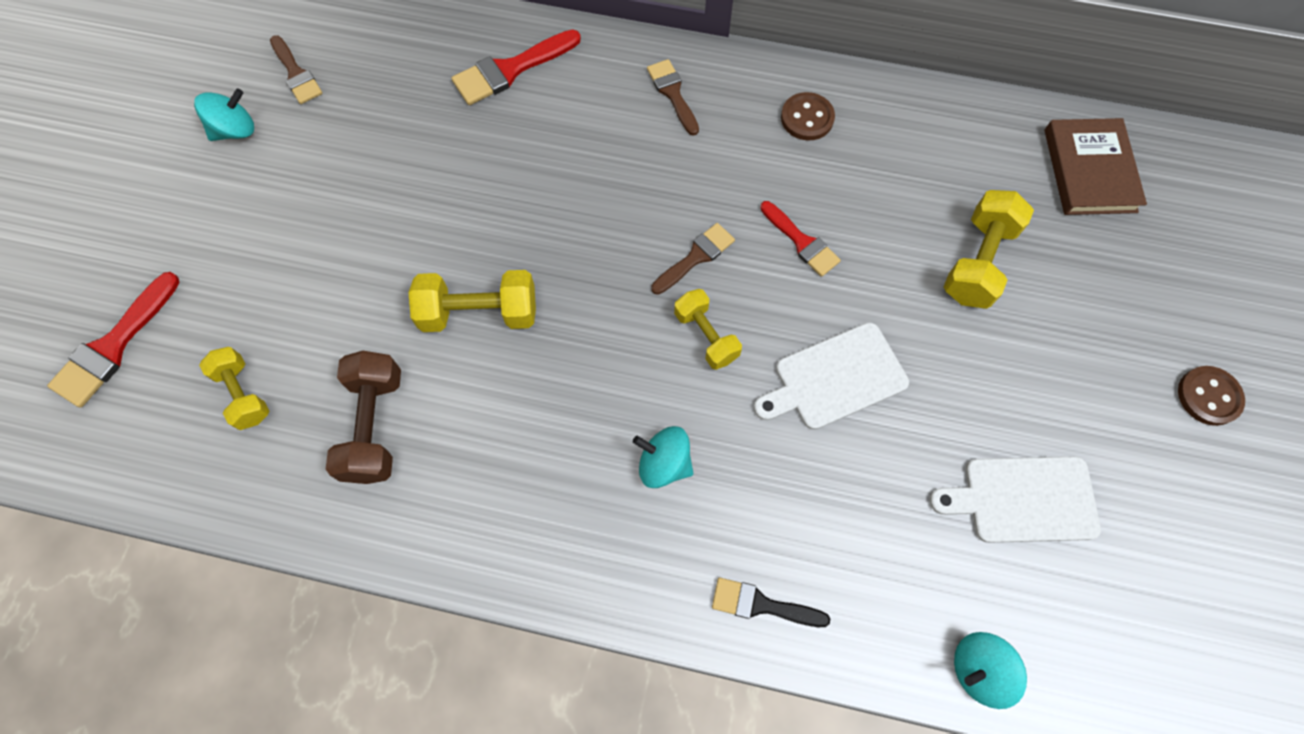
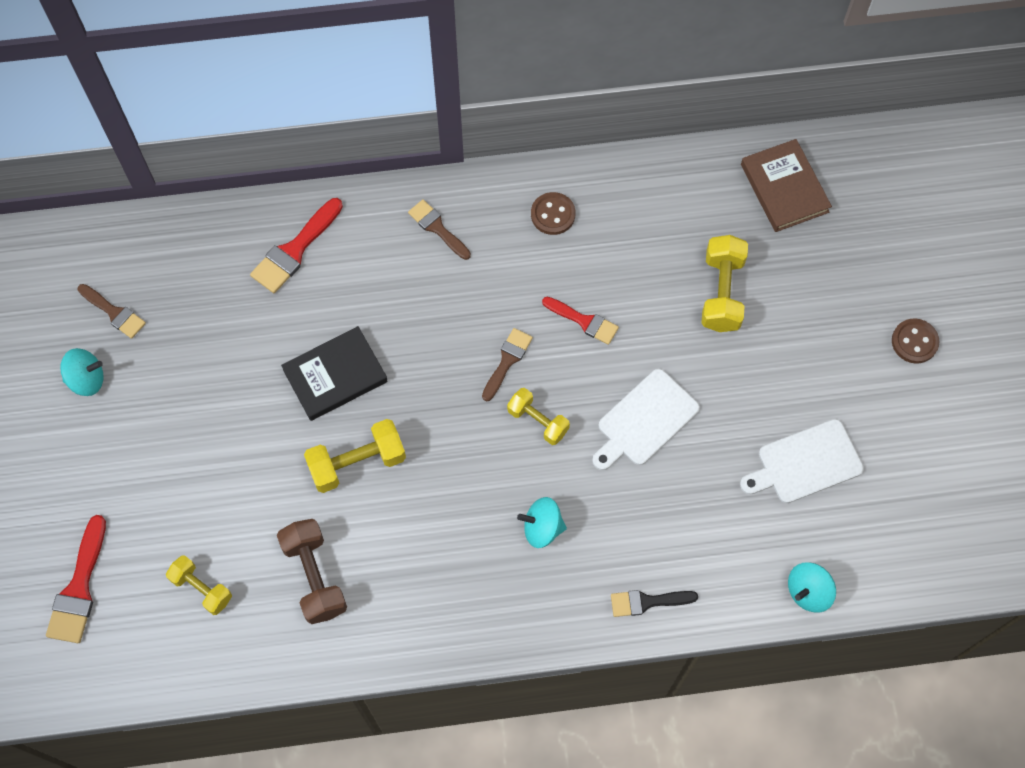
camera: 20 degrees left, 0 degrees up
turquoise spinning top [194,89,254,141] -> turquoise spinning top turned 45 degrees clockwise [60,348,104,396]
none -> black book [281,326,388,421]

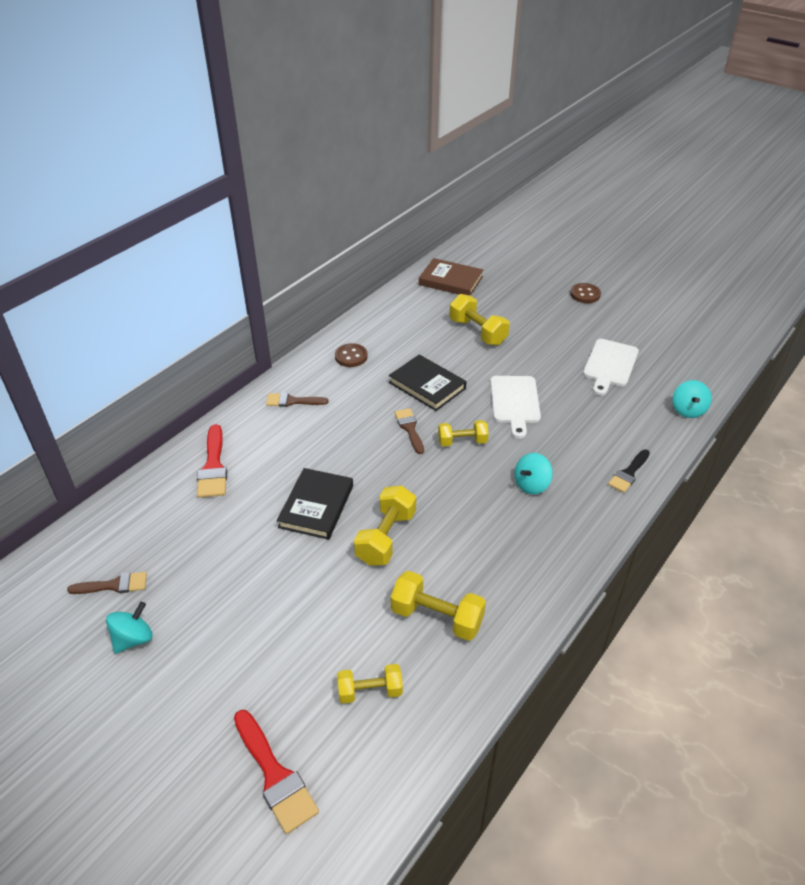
camera: 45 degrees left, 25 degrees down
brown dumbbell [277,519,347,624] -> yellow dumbbell [391,571,486,641]
red brush [542,297,619,345] -> black book [389,354,467,411]

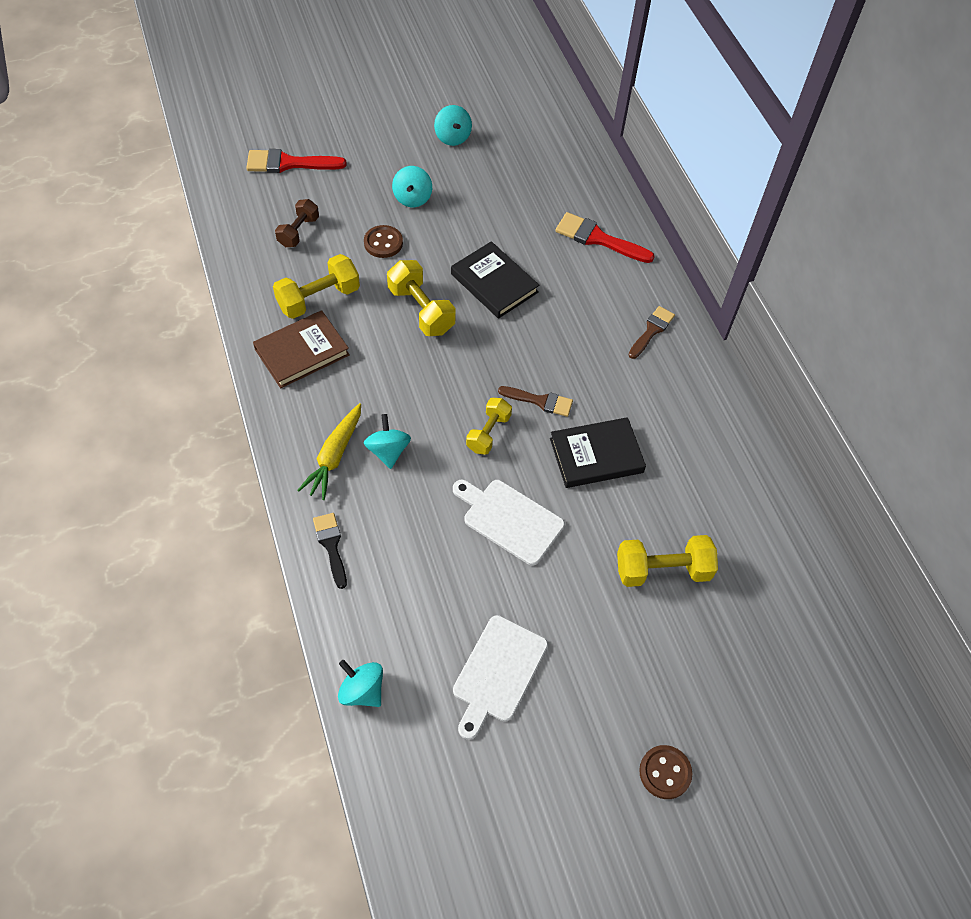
camera: 120 degrees right, 15 degrees up
brown brush [67,572,147,594] -> none
brown button [335,343,368,367] -> brown button moved to [364,225,403,258]
yellow dumbbell [337,664,403,704] -> brown dumbbell [275,199,319,247]
brown book [419,258,483,296] -> brown book moved to [253,310,350,388]
white cutting board [583,339,639,396] -> white cutting board turned 120 degrees counterclockwise [453,615,548,740]
none -> yellow carrot [297,403,361,500]
none -> turquoise spinning top [392,166,432,207]

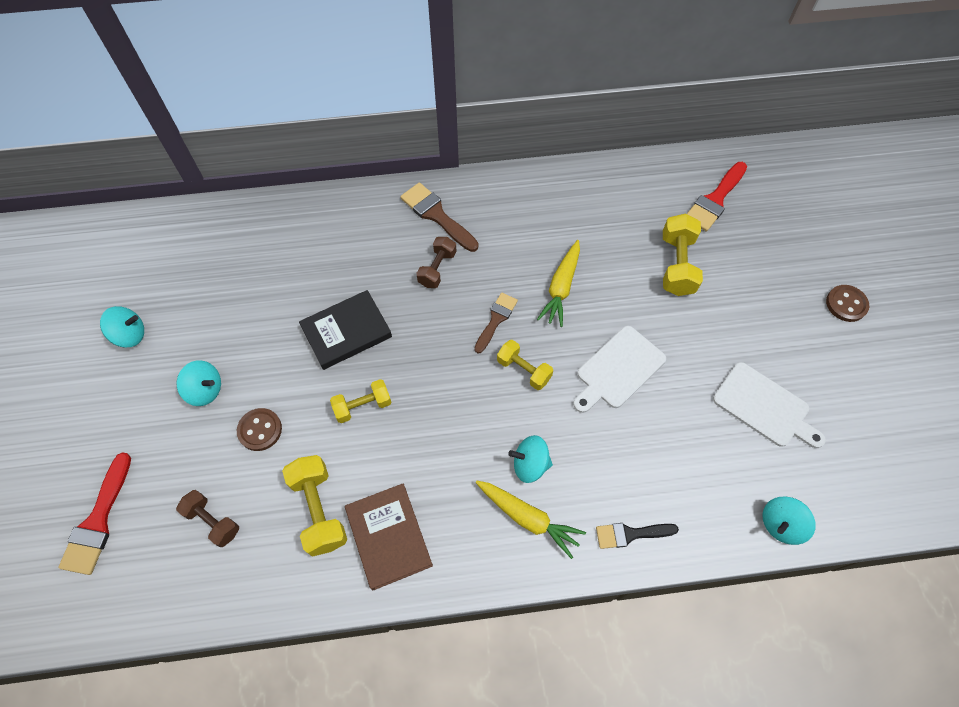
camera: 75 degrees left, 5 degrees up
yellow dumbbell [387,260,456,336] -> yellow dumbbell [330,379,391,423], size x0.66
black book [550,417,646,488] -> yellow carrot [537,240,580,327]
red brush [555,212,655,263] -> red brush moved to [687,162,747,231]
brown brush [629,306,675,359] -> brown brush [401,182,479,252], size x1.50
none -> brown dumbbell [416,237,457,288]

